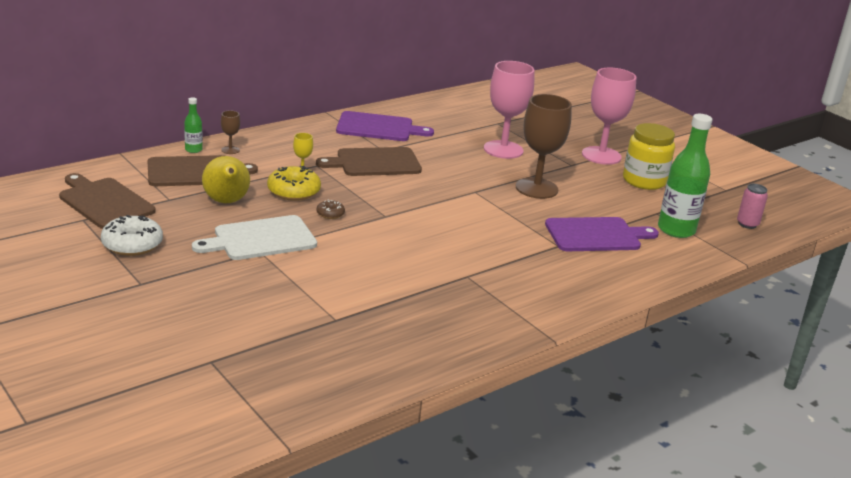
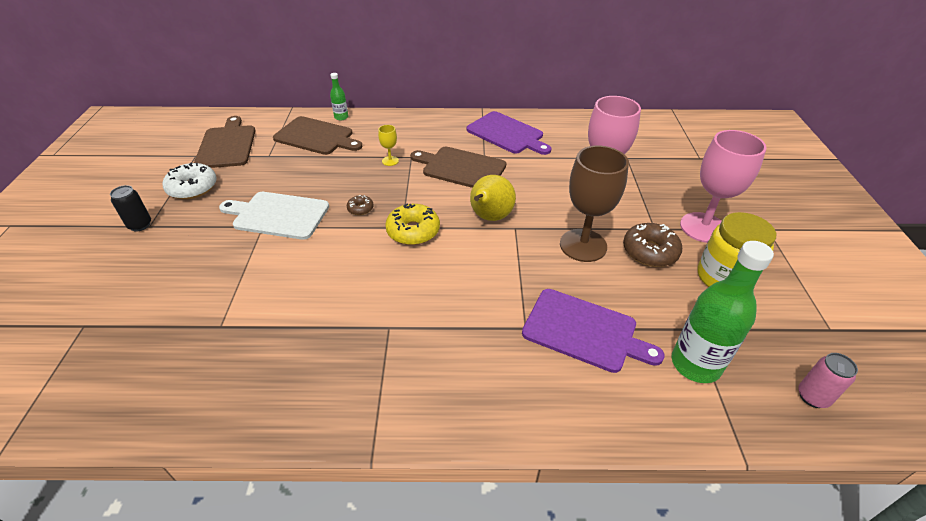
camera: 40 degrees right, 15 degrees up
yellow pear [202,156,250,203] -> yellow pear moved to [470,175,516,221]
brown goblet [221,111,240,154] -> none
yellow donut [267,166,321,201] -> yellow donut moved to [385,204,440,245]
none -> black can [110,185,151,232]
none -> brown donut [623,223,682,267]

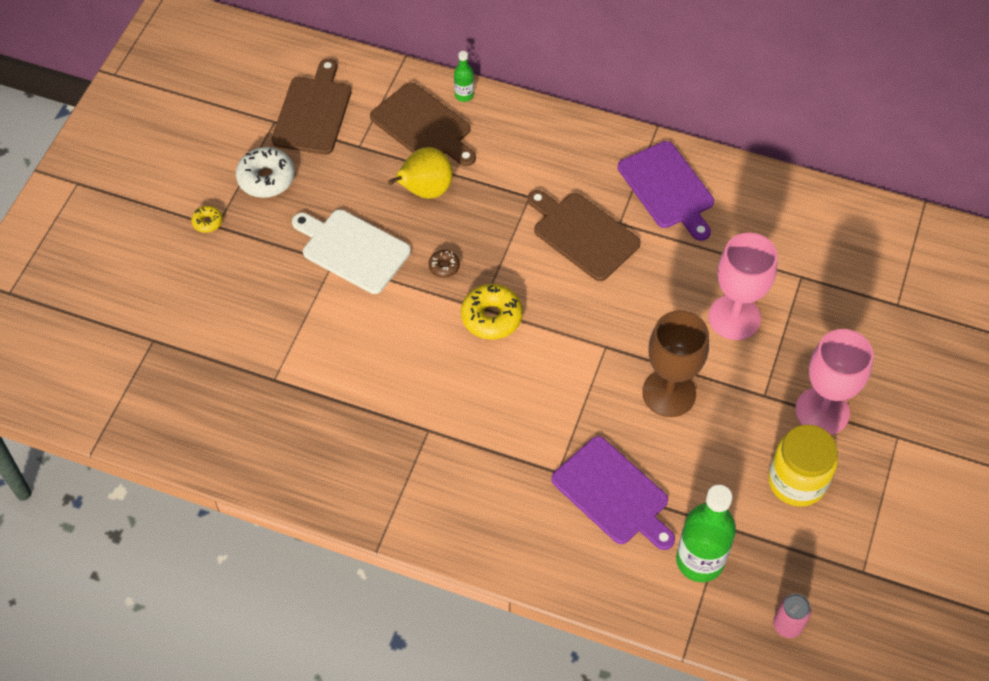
camera: 20 degrees right, 15 degrees up
black can [110,185,151,232] -> yellow donut [191,206,222,233]
yellow goblet [378,125,399,166] -> none
yellow pear [470,175,516,221] -> yellow pear moved to [388,147,453,199]
brown donut [623,223,682,267] -> none

